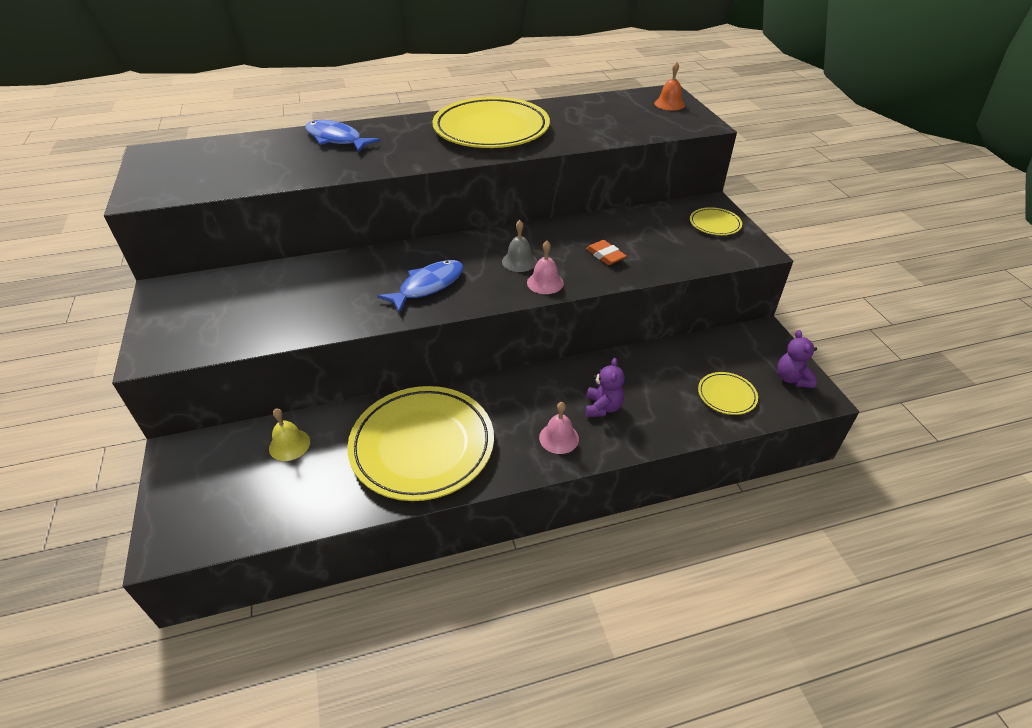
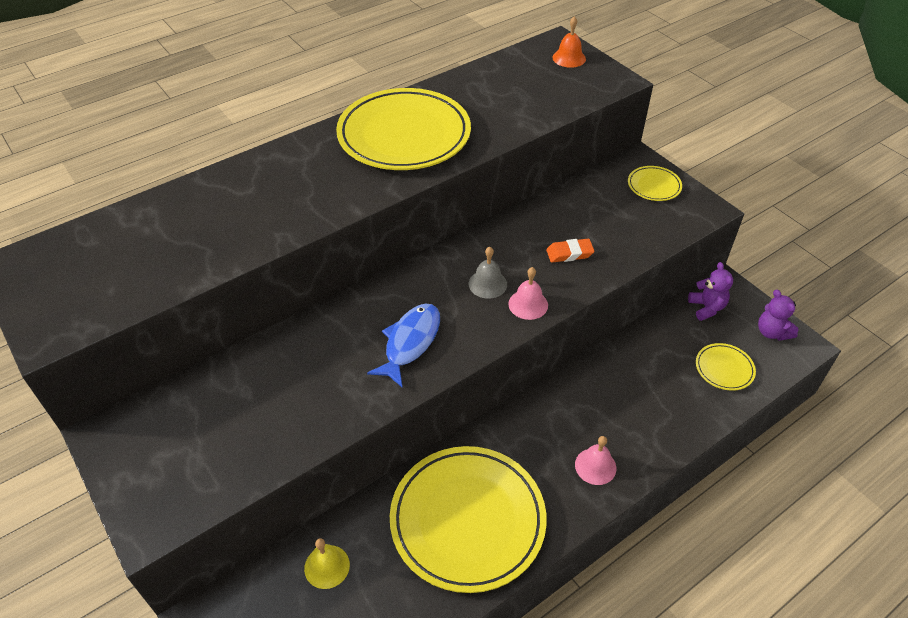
camera: 20 degrees left, 5 degrees up
blue fish [305,120,380,152] -> none
purple teddy bear [585,358,625,417] -> purple teddy bear moved to [688,262,733,321]
orange eraser [586,240,626,265] -> orange eraser turned 45 degrees counterclockwise [546,239,595,263]

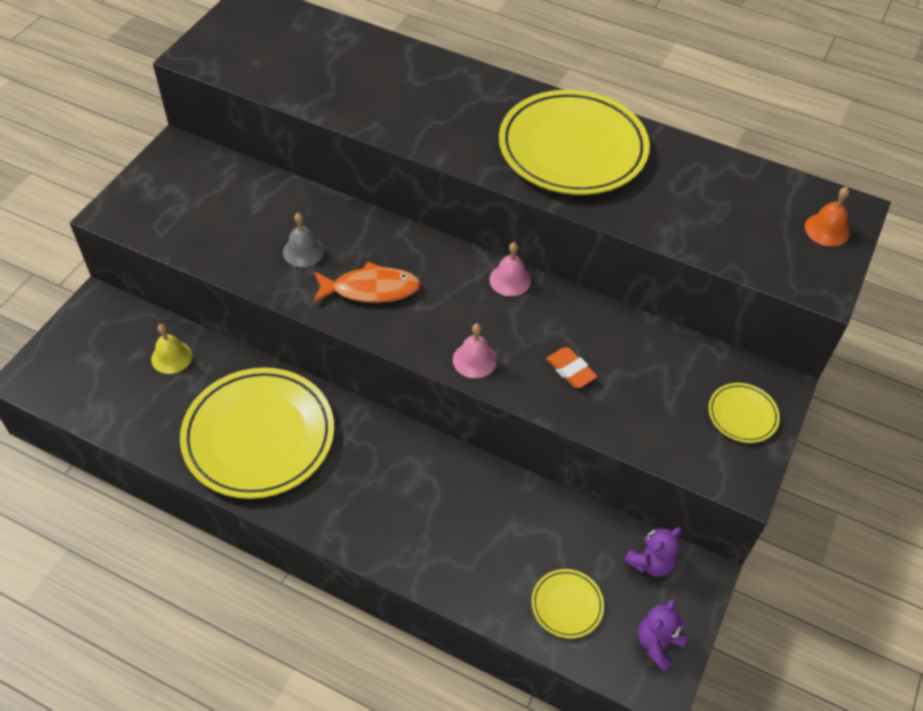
camera: 60 degrees right, 5 degrees up
blue fish [367,304,440,388] -> orange fish [313,261,421,303]
grey bell [469,247,507,299] -> grey bell moved to [283,213,324,267]
pink bell [575,436,616,485] -> pink bell moved to [489,242,531,296]

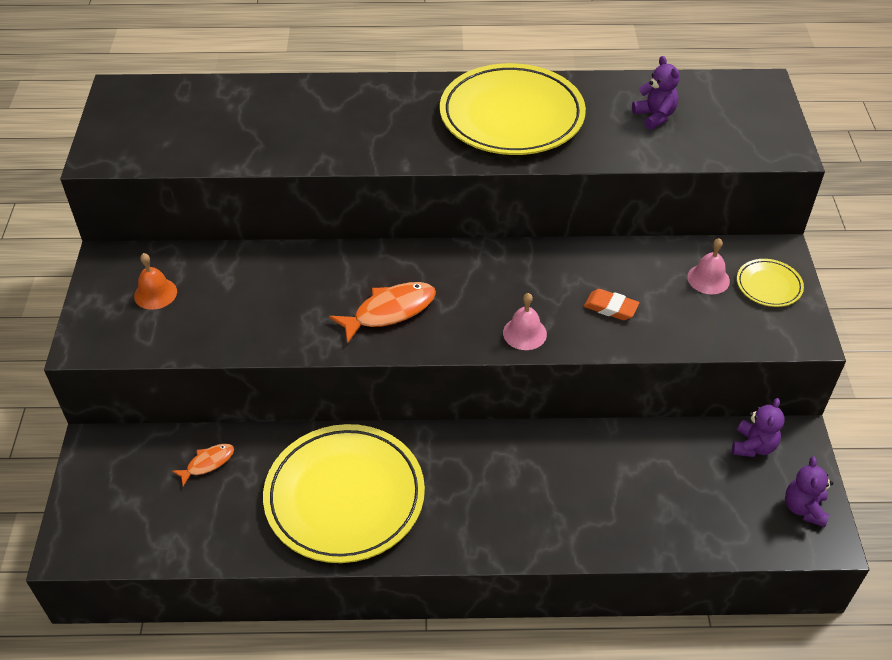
camera: 25 degrees left, 5 degrees down
yellow bell [151,324,192,374] -> orange fish [172,444,234,487]
grey bell [283,213,324,267] -> none
pink bell [489,242,531,296] -> pink bell moved to [687,238,730,294]
yellow plate [531,569,604,638] -> none
orange bell [805,187,850,247] -> orange bell moved to [134,253,177,310]
none -> purple teddy bear [632,56,680,130]

